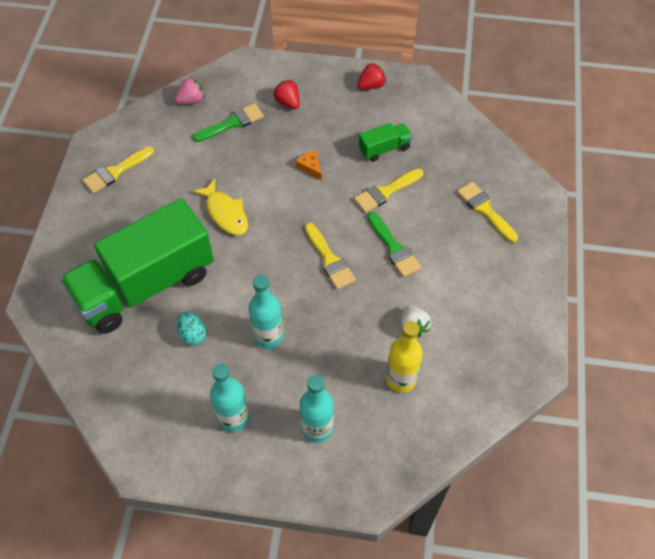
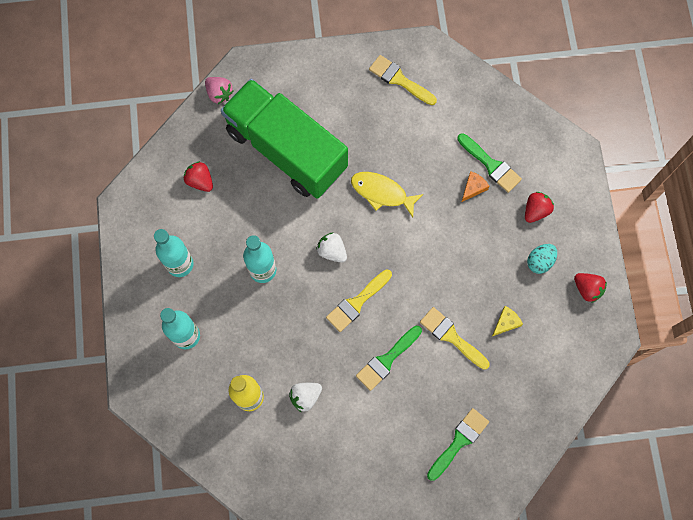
camera: 75 degrees right, 15 degrees up
pink strawberry [175,78,204,104] -> pink strawberry moved to [205,77,234,104]
turquoise egg [177,311,207,346] -> turquoise egg moved to [527,244,557,274]
yellow fish [192,179,248,235] -> yellow fish turned 75 degrees clockwise [351,172,423,217]
orange cheese [296,150,322,180] -> orange cheese moved to [462,171,490,202]
green truck [359,123,412,162] -> yellow cheese [492,306,523,336]
yellow brush [457,182,518,243] -> green brush [427,408,489,481]
none -> red strawberry [184,161,213,192]
none -> white strawberry [316,232,347,263]

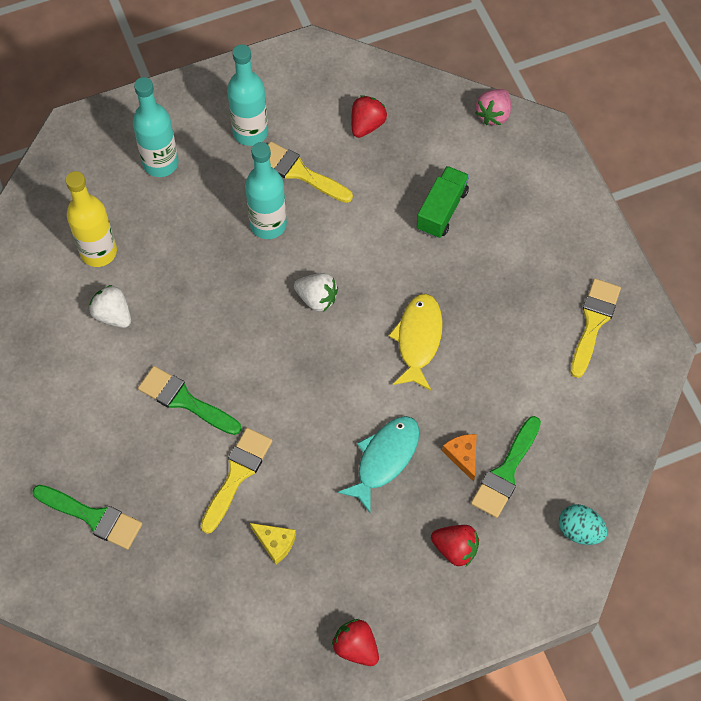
camera: 75 degrees right, 10 degrees down
green truck [221,79,348,199] -> green truck [417,166,469,238], size x0.41
white strawberry [316,232,347,263] -> white strawberry turned 90 degrees clockwise [294,273,338,311]
yellow brush [326,270,392,332] -> yellow brush moved to [268,141,353,203]
orange cheese [462,171,490,202] -> orange cheese turned 135 degrees counterclockwise [442,434,477,482]
turquoise egg [527,244,557,274] -> turquoise egg moved to [559,504,608,545]
red strawberry [574,273,607,303] -> red strawberry turned 105 degrees clockwise [332,619,379,666]
none -> turquoise fish [337,416,420,514]

